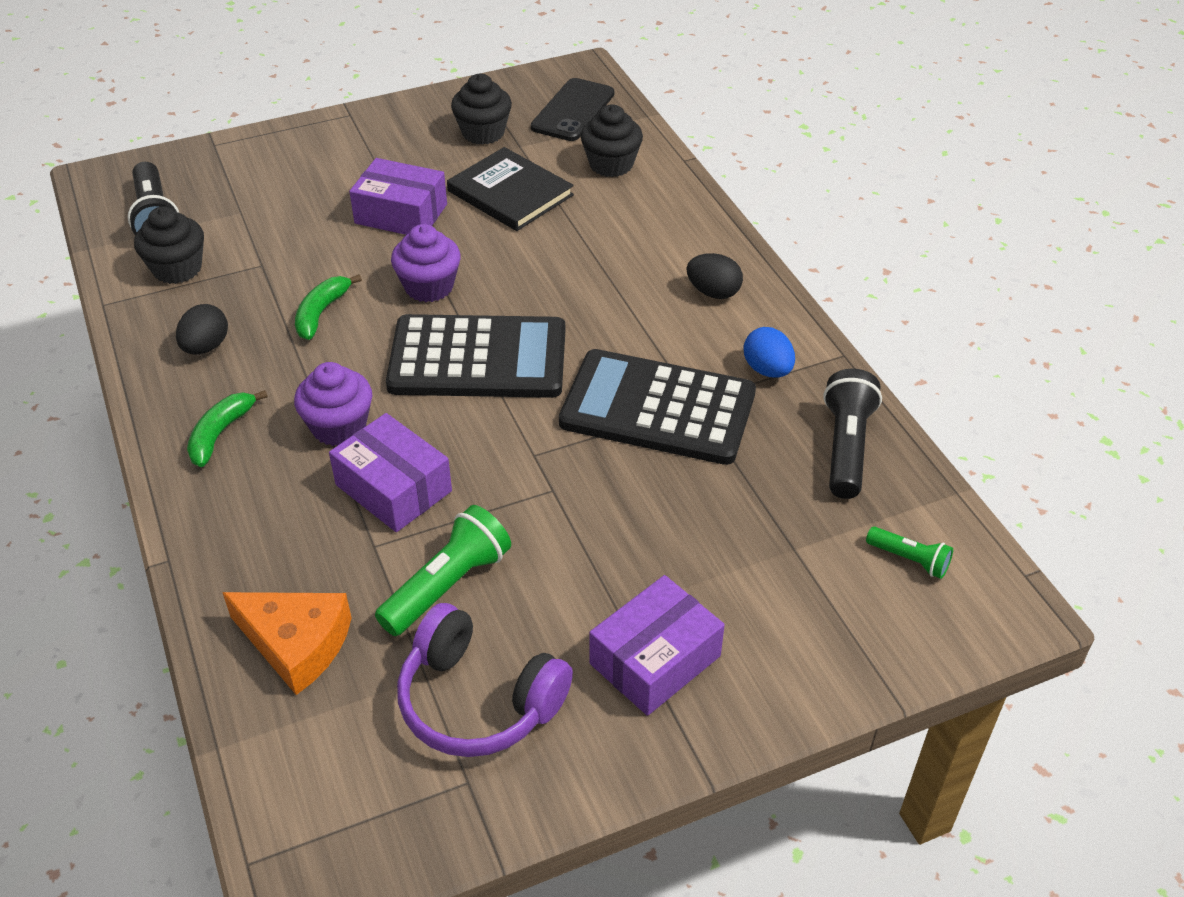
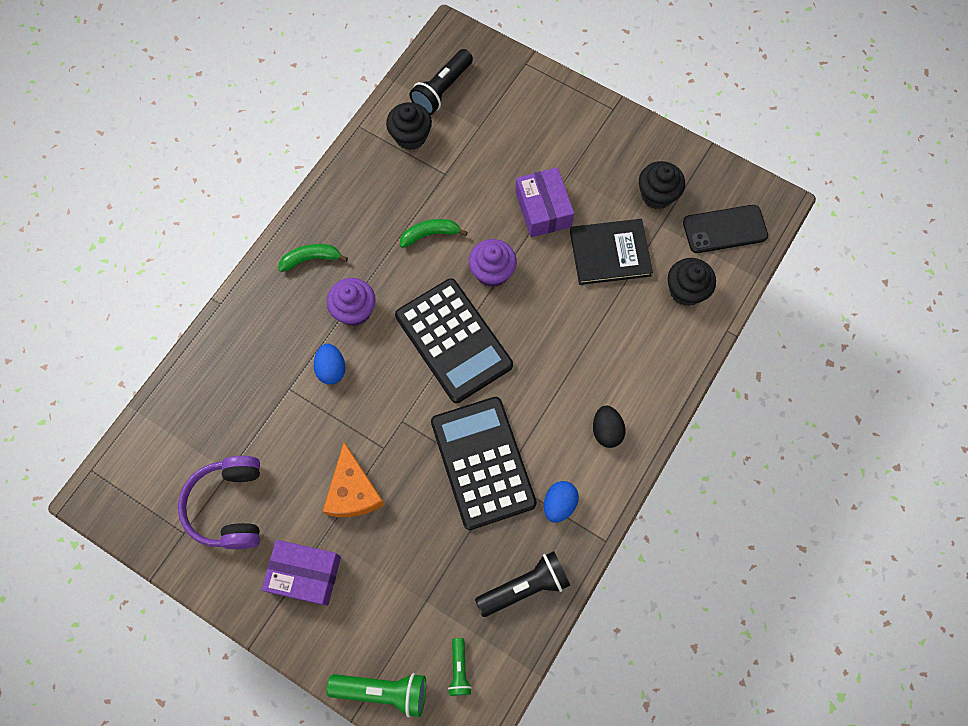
camera: 55 degrees right, 25 degrees up
black egg [176,304,228,355] -> none
orange cheese [222,592,351,695] -> orange cheese moved to [323,442,385,517]
purple box [329,413,452,532] -> blue egg [314,344,345,385]
green flashlight [375,505,511,636] -> green flashlight moved to [327,673,426,718]
black book [447,147,574,231] -> black book turned 75 degrees clockwise [570,219,653,285]

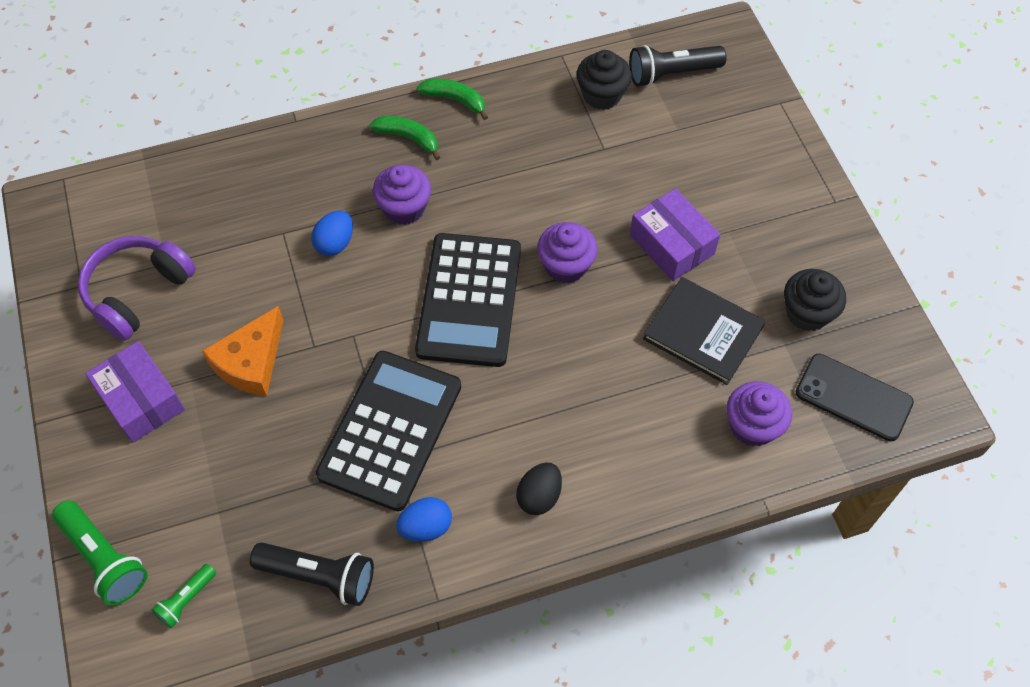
camera: 40 degrees right, 10 degrees down
green banana [400,219,468,248] -> green banana moved to [417,78,488,120]
purple box [515,167,574,237] -> purple box turned 60 degrees counterclockwise [630,188,720,281]
black cupcake [668,258,716,306] -> purple cupcake [726,381,792,447]

